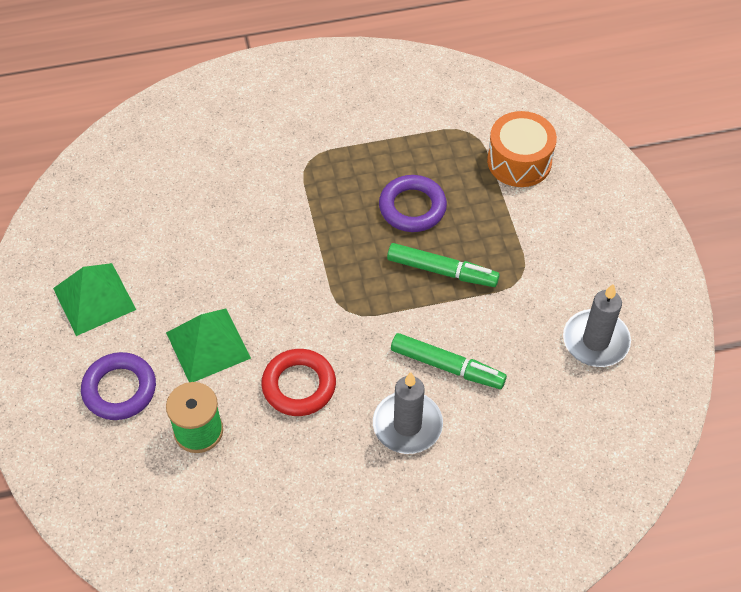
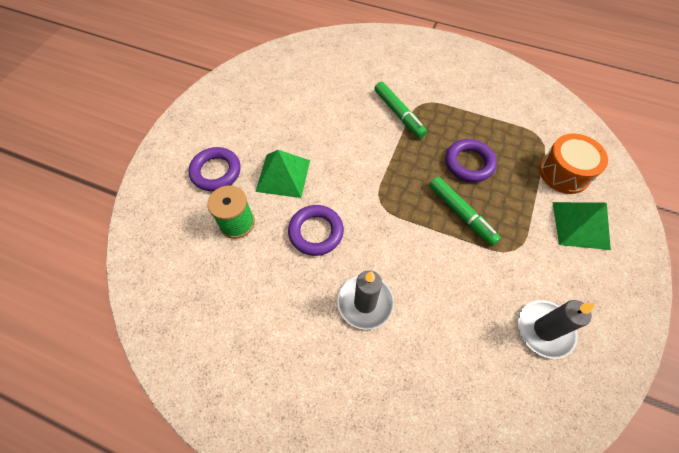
camera: 35 degrees right, 5 degrees up
green pyramid [53,263,136,336] -> green pyramid moved to [552,202,611,250]
red ring [261,349,336,416] -> purple ring [288,205,344,256]
green marker [391,333,507,389] -> green marker moved to [374,82,427,138]

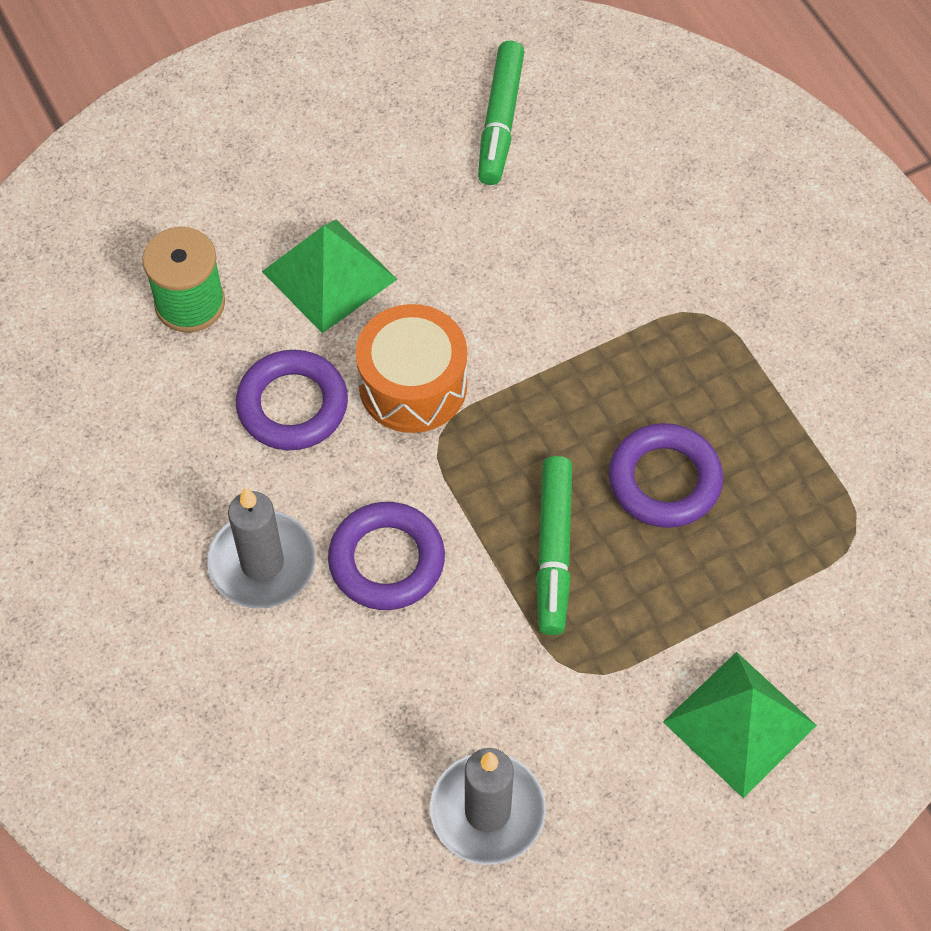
camera: 40 degrees right, 0 degrees up
purple ring [188,147,240,191] -> purple ring moved to [328,502,445,610]
green marker [374,82,427,138] -> green marker moved to [478,41,524,185]
orange drum [539,134,608,194] -> orange drum moved to [356,304,467,433]

